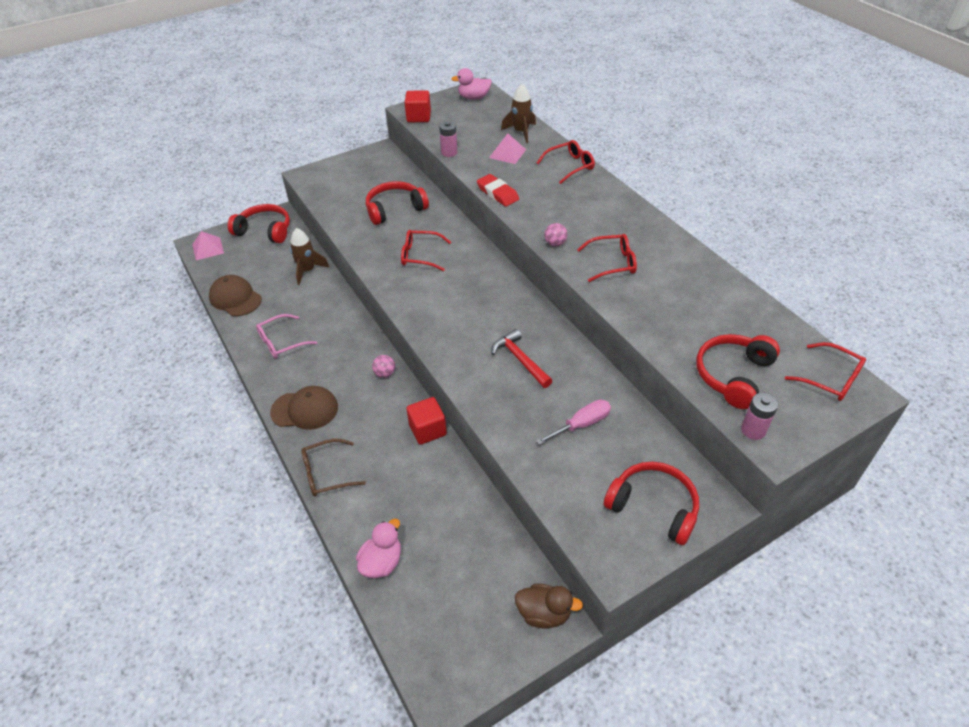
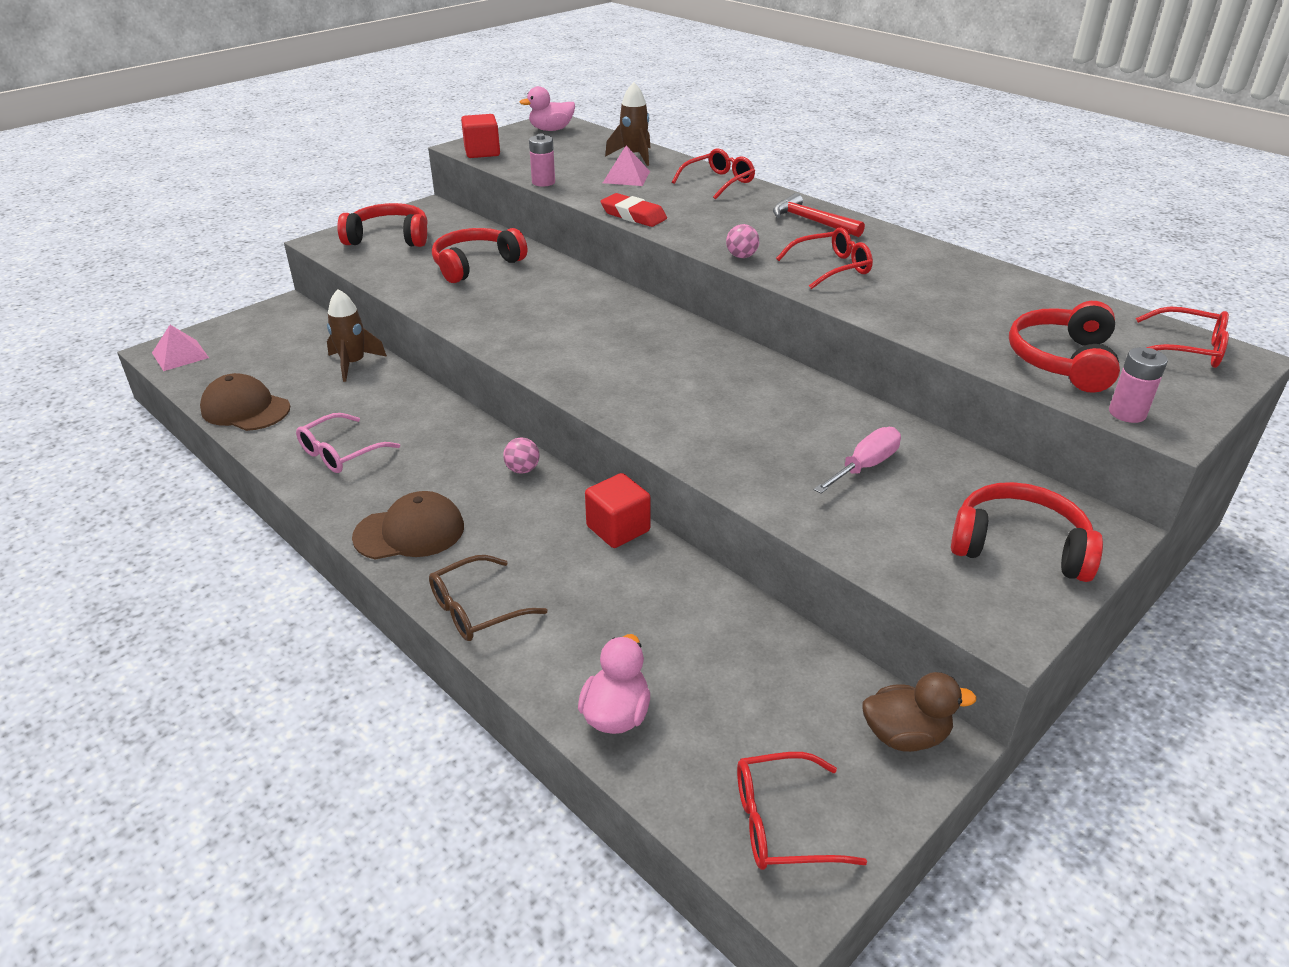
camera: 15 degrees left, 10 degrees down
red headphones [228,204,290,243] -> red headphones moved to [337,203,427,247]
red glasses [401,230,451,271] -> red glasses moved to [737,752,867,870]
red hammer [491,329,552,388] -> red hammer moved to [773,193,865,237]

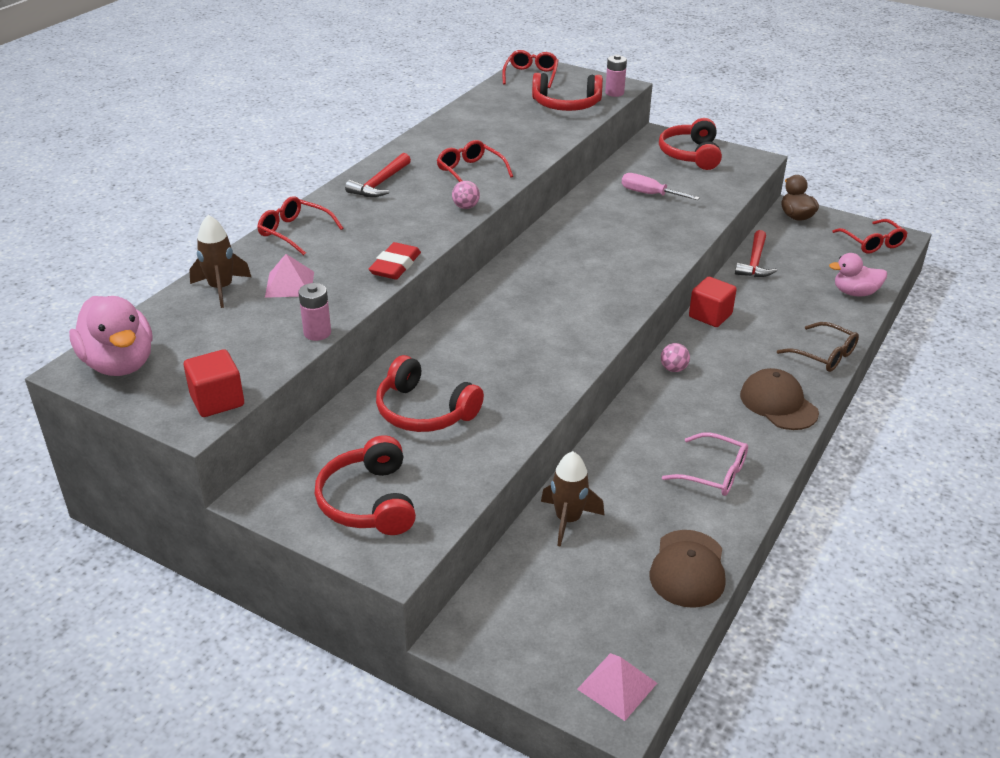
camera: 105 degrees left, 0 degrees up
pink duck [519,86,575,131] -> pink duck [69,296,152,376], size x1.53
none -> red hammer [735,230,777,277]

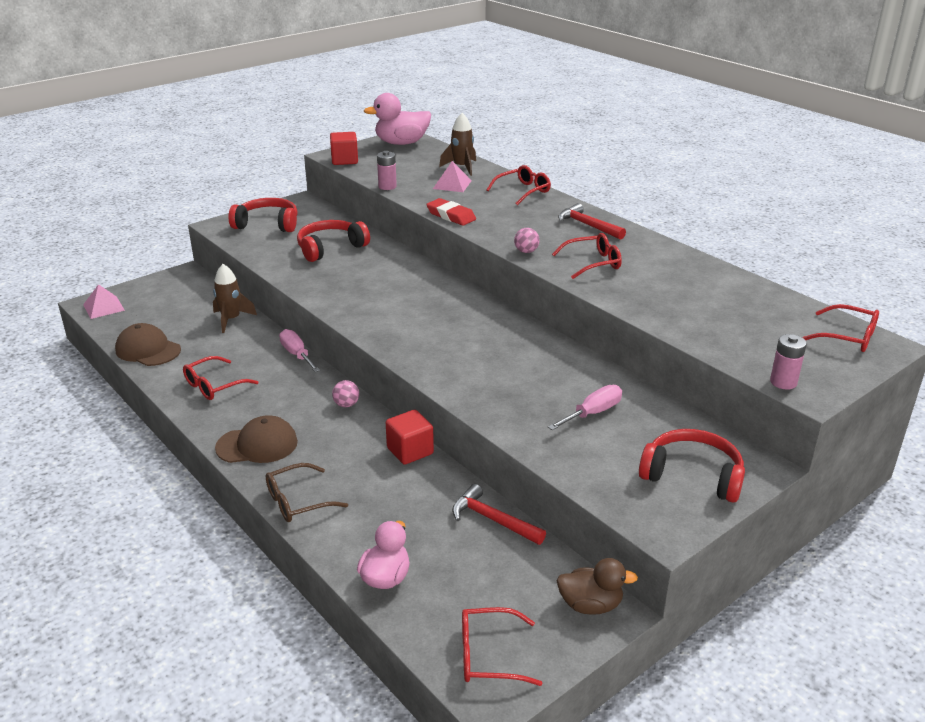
camera: 110 degrees right, 5 degrees down
red headphones [532,73,603,111] -> none
pink glasses [662,432,748,496] -> red glasses [183,356,258,400]
none -> pink screwdriver [279,329,320,372]

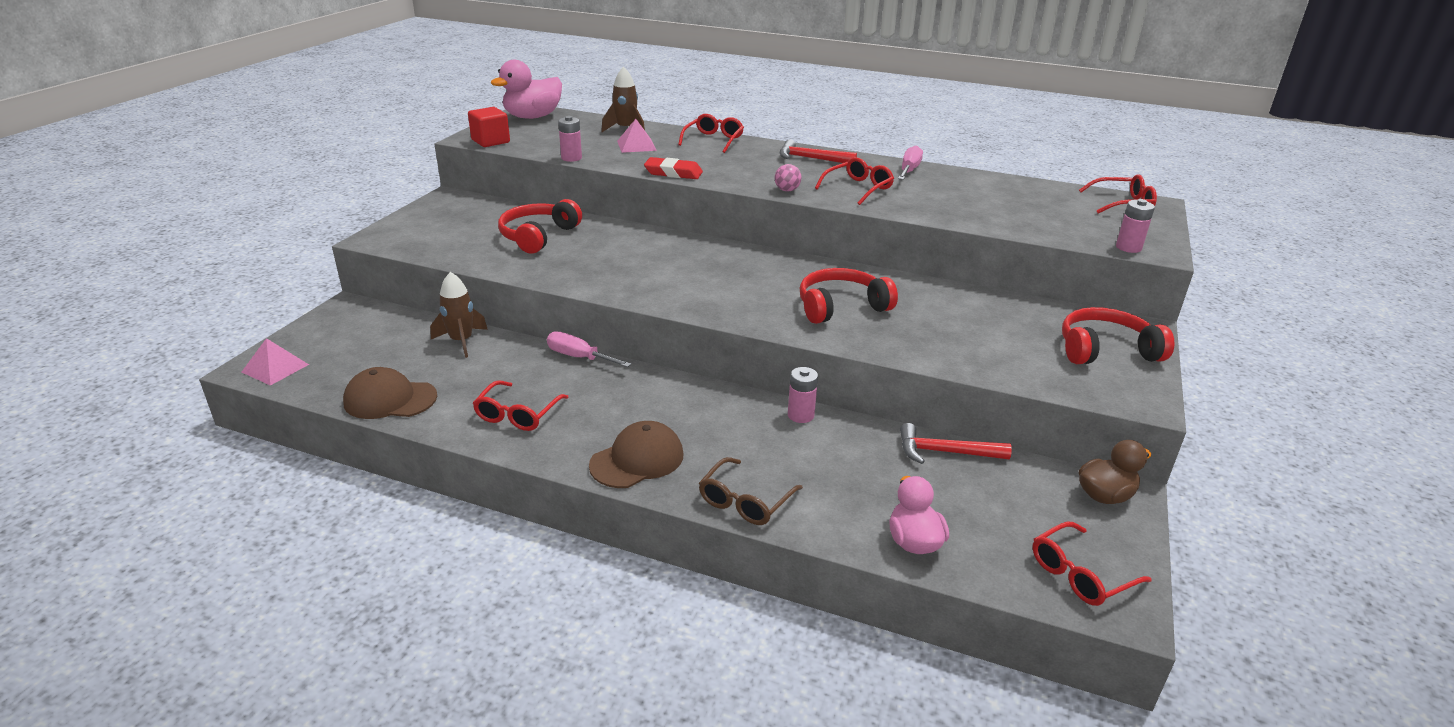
camera: 30 degrees left, 0 degrees up
red headphones [228,198,298,232] -> red headphones moved to [800,268,898,324]
pink ball [332,380,359,407] -> none
red cube [386,410,434,465] -> pink battery [788,367,818,423]
pink screwdriver [548,385,622,430] -> pink screwdriver moved to [898,146,923,180]

